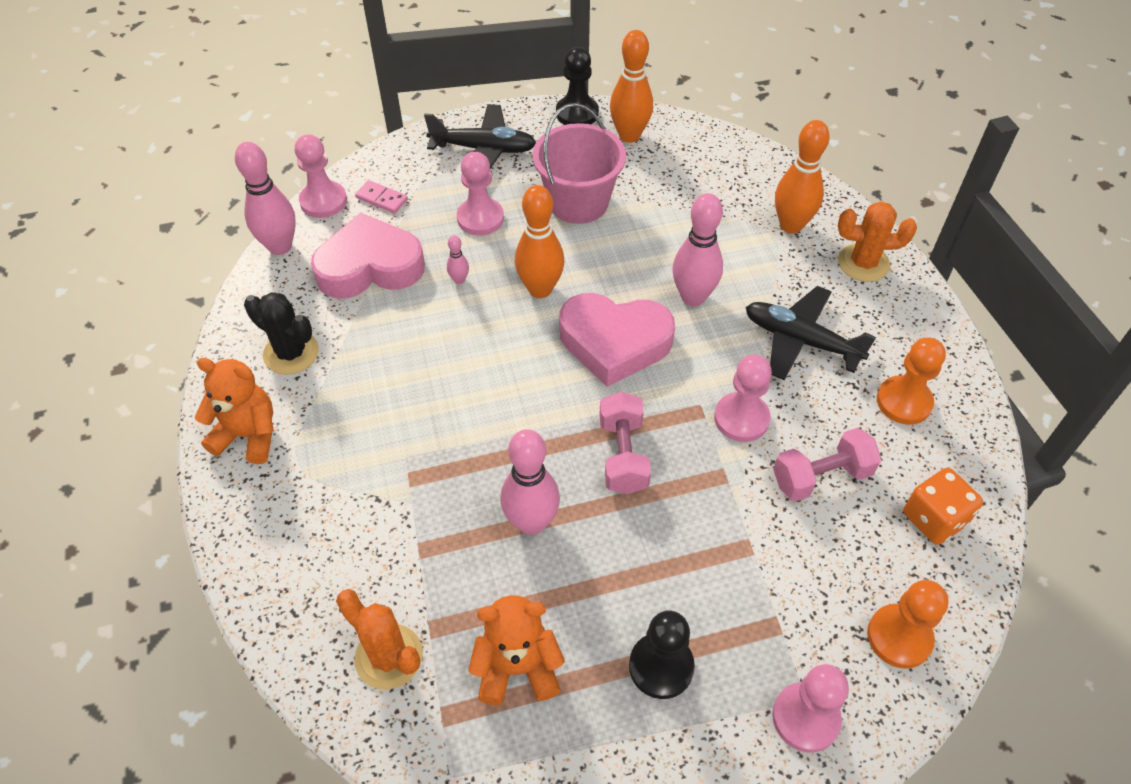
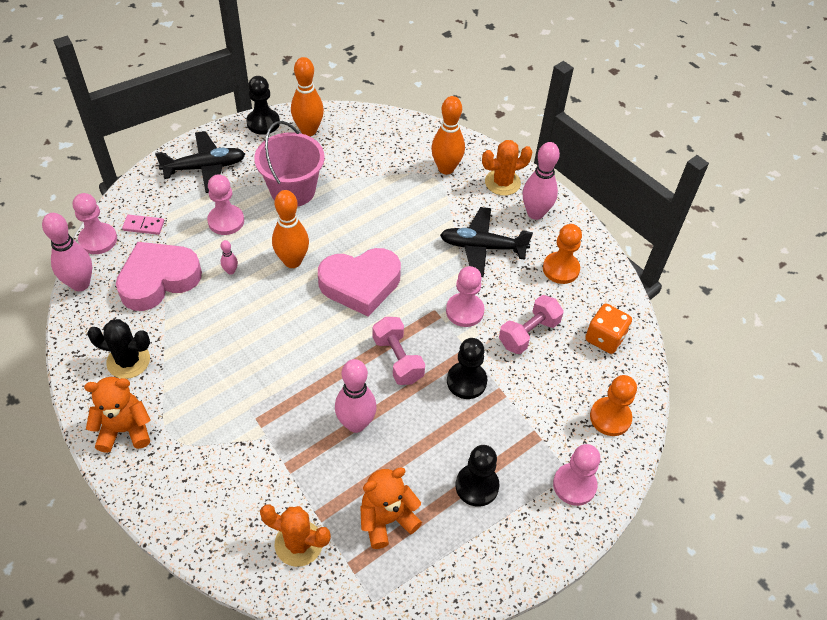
camera: 25 degrees left, 0 degrees up
pink bowling pin [672,193,723,306] -> pink bowling pin moved to [522,142,560,220]
none -> black pawn [447,338,487,399]

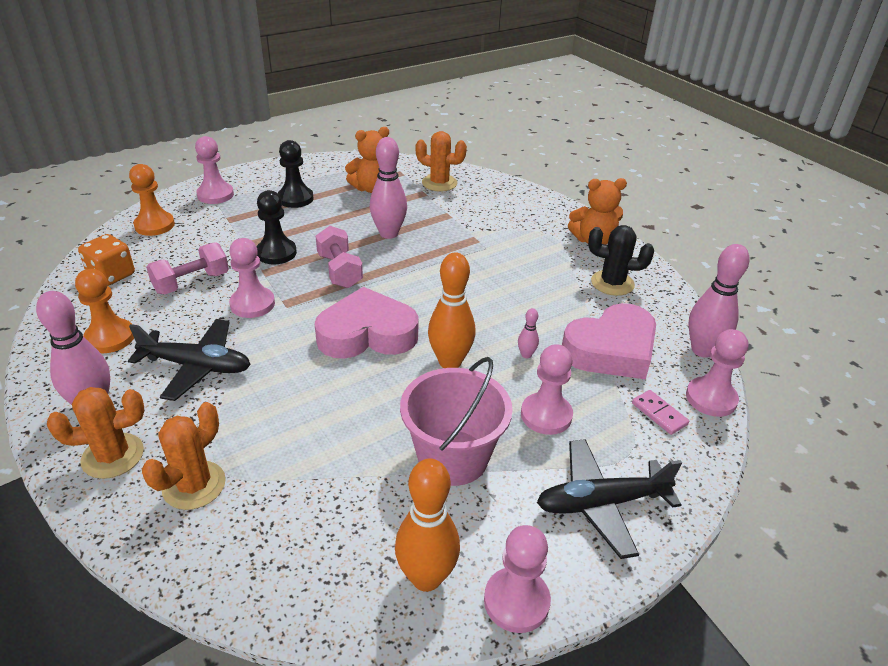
camera: 175 degrees left, 15 degrees down
pink domino [122,215,164,235] -> pink domino turned 45 degrees clockwise [632,390,689,435]
black pawn [246,76,280,135] -> pink pawn [484,525,551,633]
orange bowling pin [431,96,465,175] -> orange cactus [142,402,226,510]

